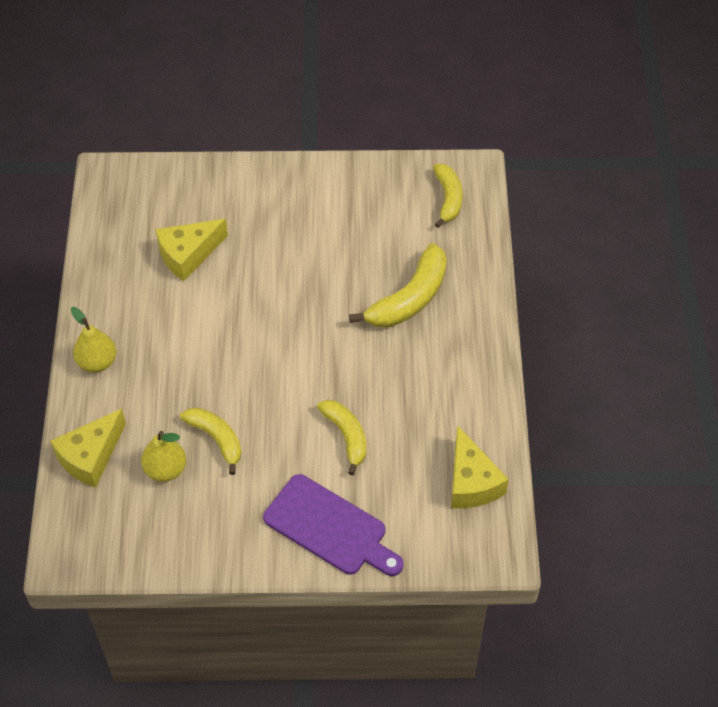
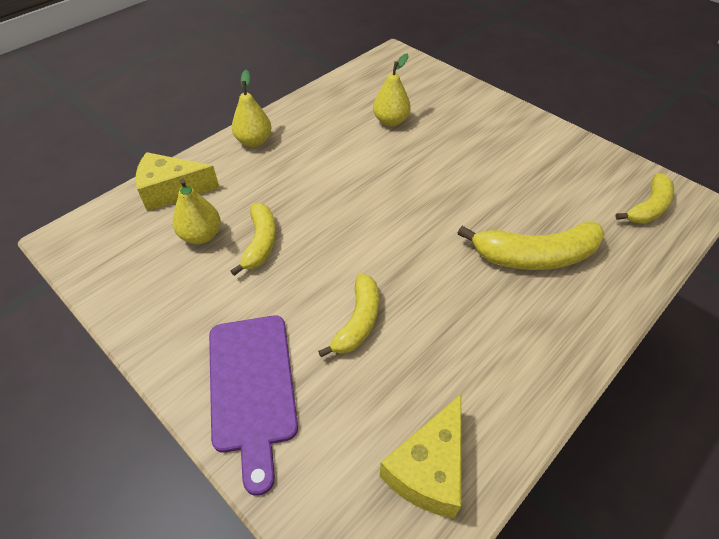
camera: 45 degrees right, 5 degrees down
yellow cheese [156,219,228,281] -> yellow pear [373,53,411,126]

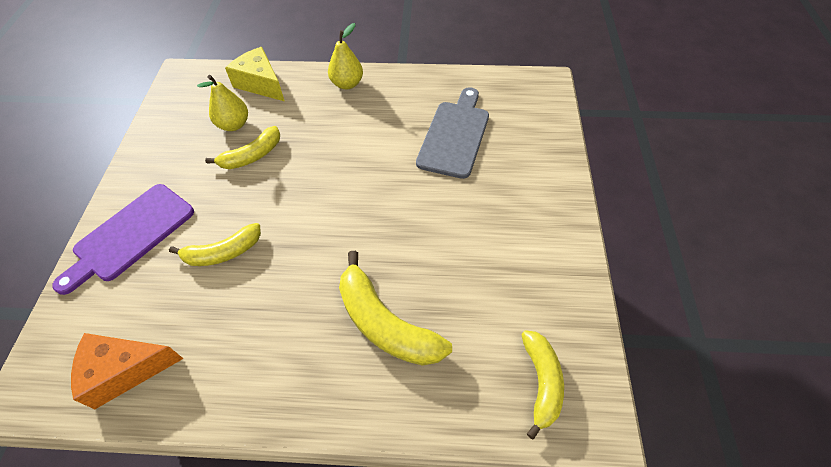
camera: 50 degrees right, 5 degrees up
yellow pear [373,53,411,126] -> grey cutting board [416,87,489,179]
yellow cheese [380,394,461,518] -> orange cheese [71,333,184,409]
yellow banana [615,173,674,224] -> yellow banana turned 90 degrees counterclockwise [521,330,564,440]

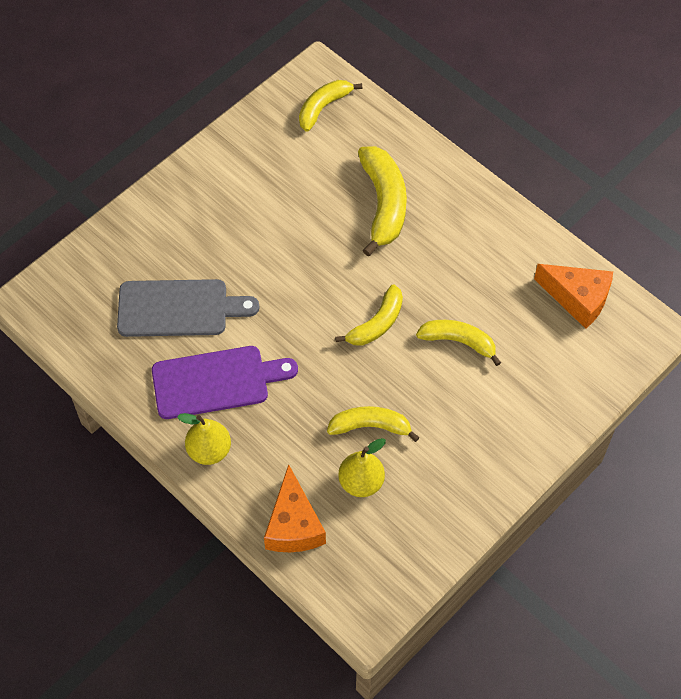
camera: 140 degrees left, 5 degrees up
purple cutting board [52,184,194,295] -> purple cutting board moved to [152,346,298,419]
yellow cheese [225,47,285,101] -> orange cheese [264,464,326,552]
grey cutting board [416,87,489,179] -> grey cutting board turned 150 degrees counterclockwise [117,279,259,337]
none -> yellow banana [335,284,403,346]

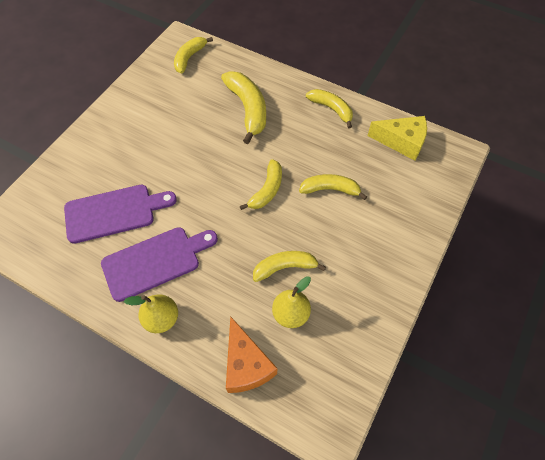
camera: 15 degrees left, 0 degrees up
grey cutting board [117,279,259,337] -> purple cutting board [64,185,177,244]
orange cheese [534,264,613,329] -> yellow cheese [368,116,427,161]
none -> yellow banana [306,89,353,129]

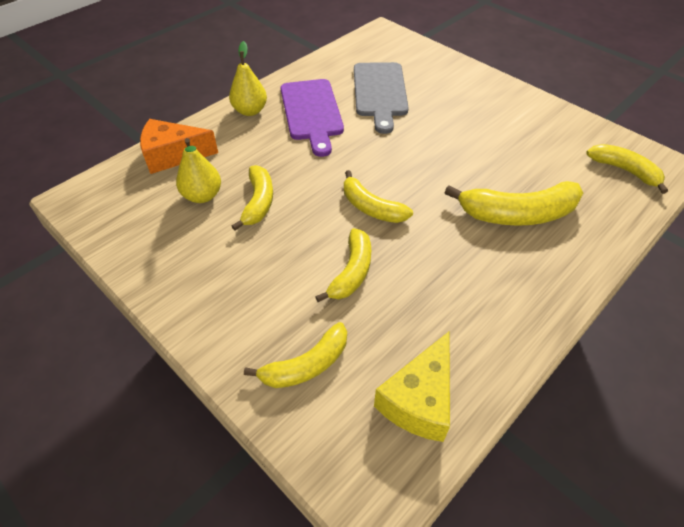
camera: 105 degrees right, 10 degrees down
purple cutting board [64,185,177,244] -> grey cutting board [354,62,409,134]
yellow banana [306,89,353,129] -> yellow banana moved to [244,322,347,388]

